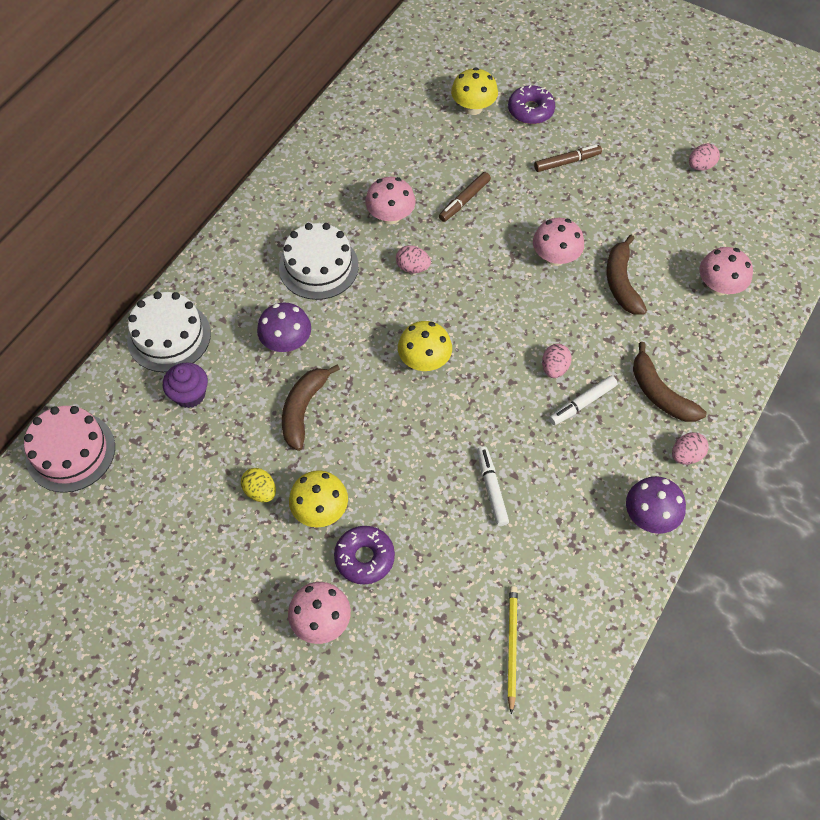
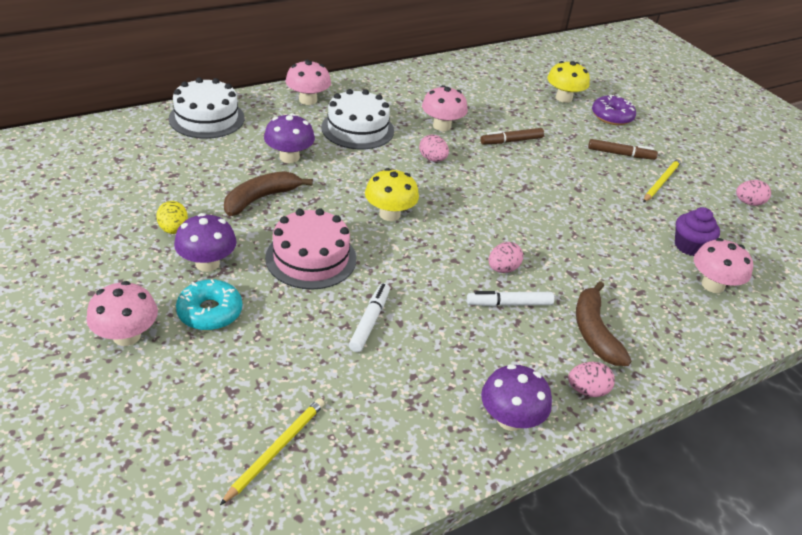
camera: 25 degrees right, 20 degrees down
pink cake [24,406,115,493] -> pink cake moved to [265,208,356,290]
purple cupcake [163,363,208,408] -> purple cupcake moved to [675,207,720,256]
yellow mushroom [289,470,348,528] -> purple mushroom [174,213,237,272]
purple donut [334,526,395,585] -> turquoise donut [176,279,242,331]
pink mushroom [533,218,584,266] -> pink mushroom moved to [285,60,331,105]
brown banana [607,235,647,315] -> none
none -> yellow pencil [643,158,682,202]

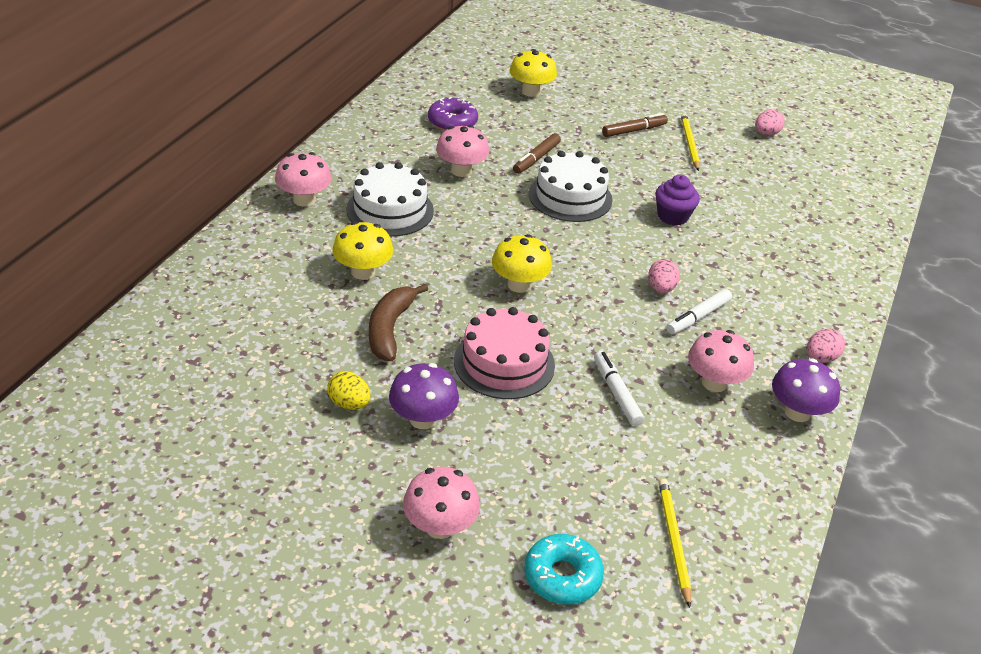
camera: 35 degrees left, 0 degrees up
white cake [169,77,245,139] -> white cake moved to [529,151,612,222]
turquoise donut [176,279,242,331] -> turquoise donut moved to [524,534,604,605]
purple mushroom [264,113,315,163] -> yellow mushroom [333,221,394,280]
pink egg [419,134,449,162] -> none
brown banana [576,281,632,366] -> none
purple donut [592,95,636,125] -> purple donut moved to [428,97,478,131]
purple cupcake [675,207,720,256] -> purple cupcake moved to [655,175,700,226]
pink mushroom [694,238,753,293] -> pink mushroom moved to [688,330,754,392]

